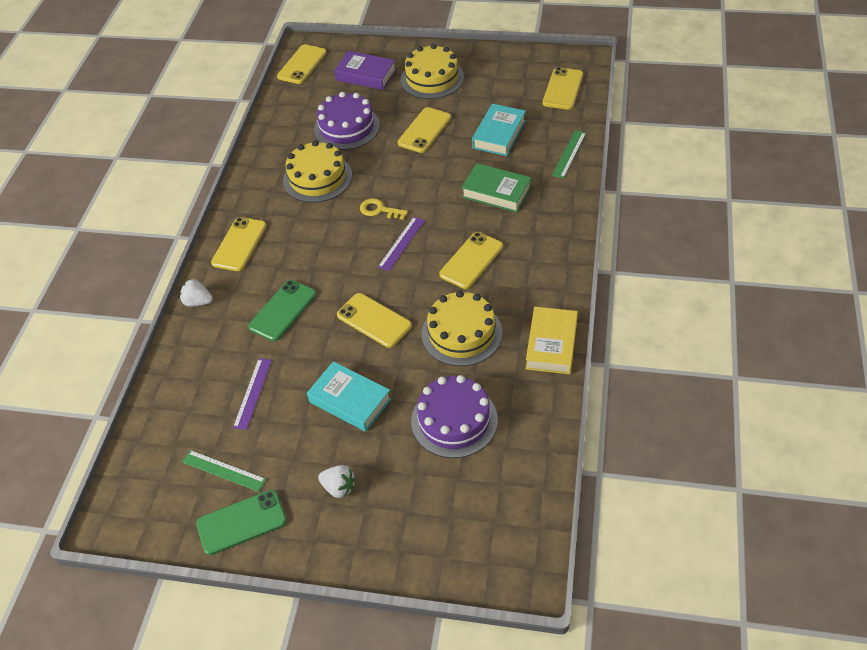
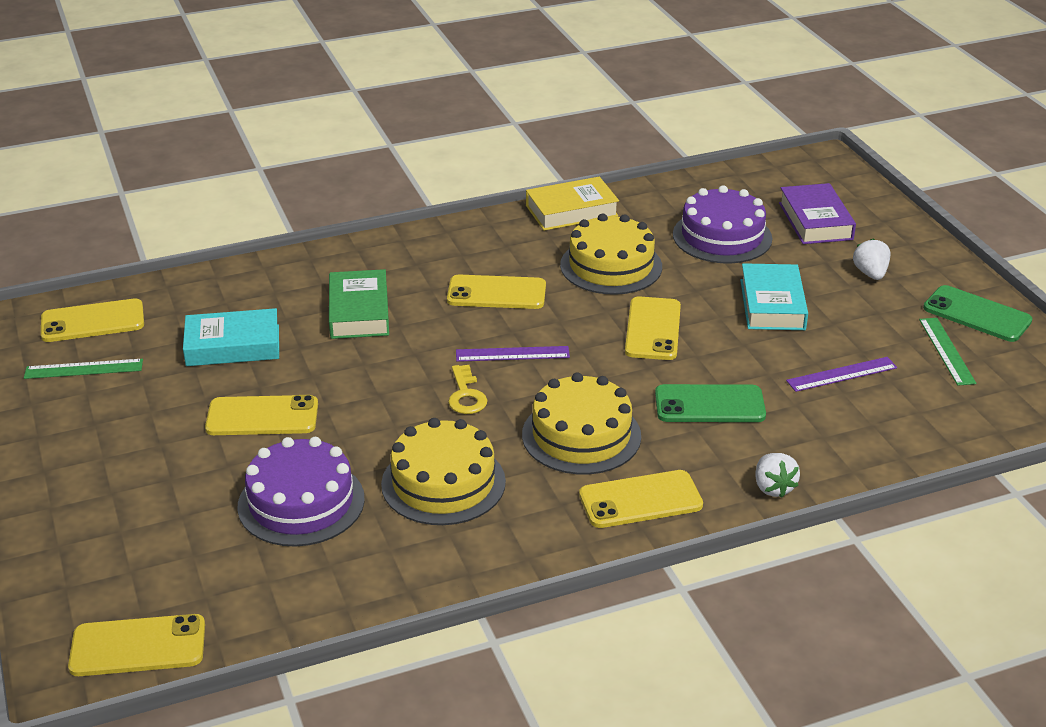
camera: 125 degrees left, 15 degrees down
purple book [334,51,396,90] -> purple book moved to [779,183,856,244]
yellow cake [401,44,464,99] -> yellow cake moved to [522,372,641,474]
green ruler [552,130,586,178] -> green ruler moved to [24,359,143,379]

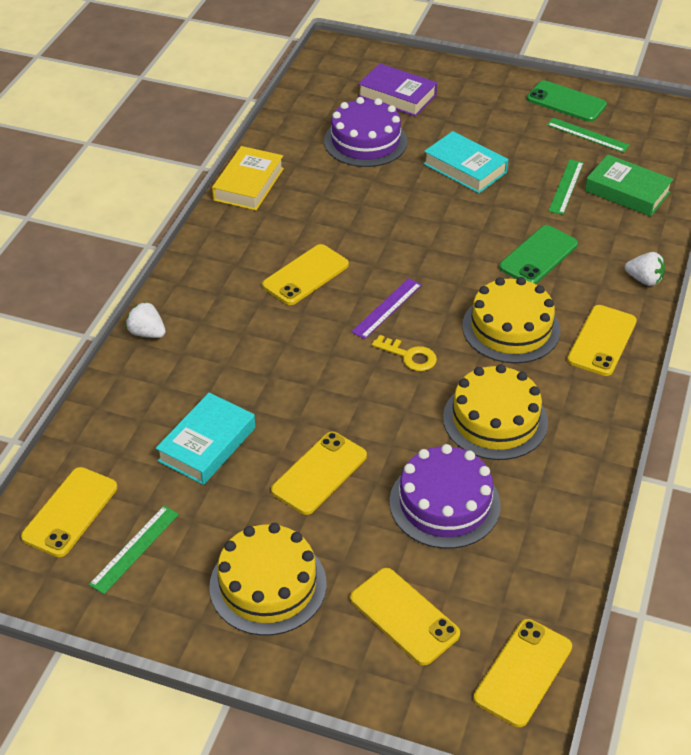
camera: 50 degrees left, 10 degrees up
green book [329,269,389,339] -> green book moved to [585,154,674,217]
yellow cake [560,213,662,295] -> yellow cake moved to [209,523,327,636]
yellow phone [625,296,681,360] -> yellow phone moved to [350,568,460,665]
purple ruler [786,357,897,392] -> green ruler [549,159,584,215]
white strawberry [853,238,890,280] -> white strawberry moved to [126,302,166,338]
green phone [923,285,1032,342] -> green phone turned 45 degrees clockwise [527,80,607,122]

